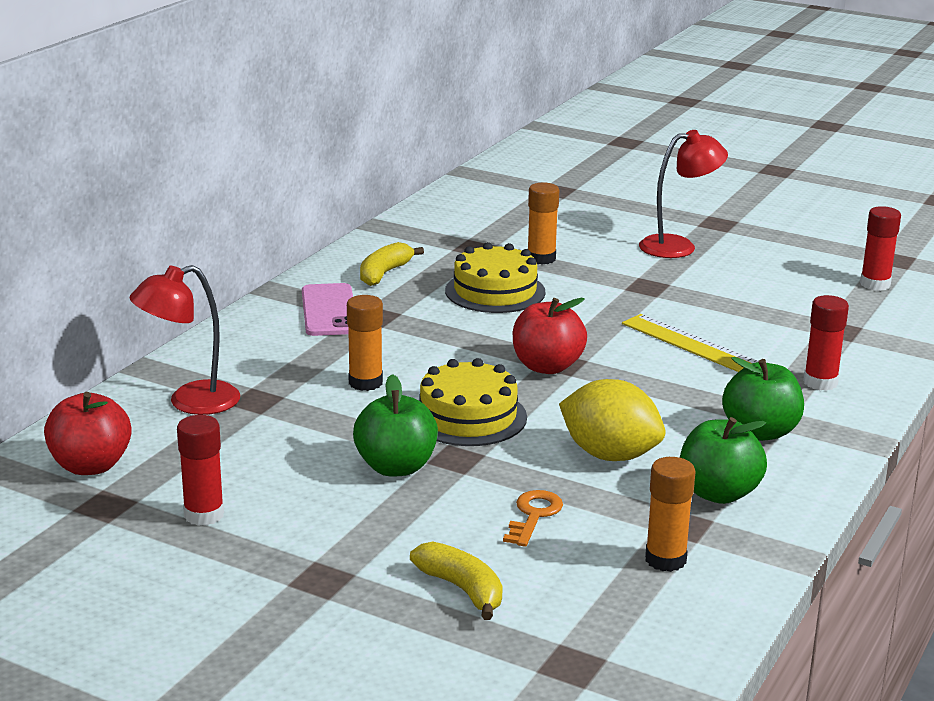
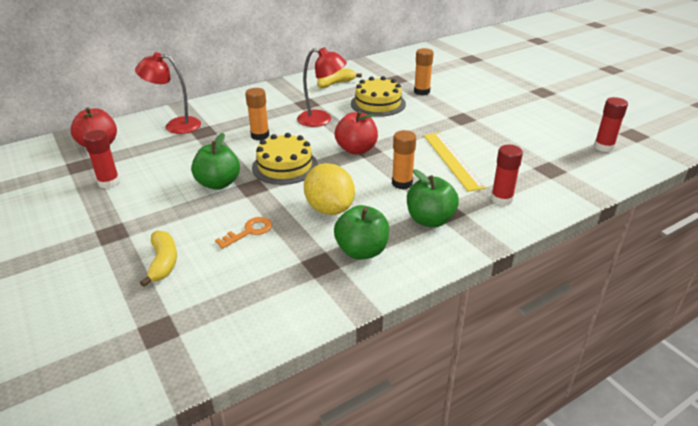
camera: 30 degrees right, 10 degrees up
pink phone [302,283,353,336] -> none
red lamp [639,130,728,258] -> red lamp moved to [297,47,347,127]
orange glue stick [645,457,696,572] -> orange glue stick moved to [392,130,416,189]

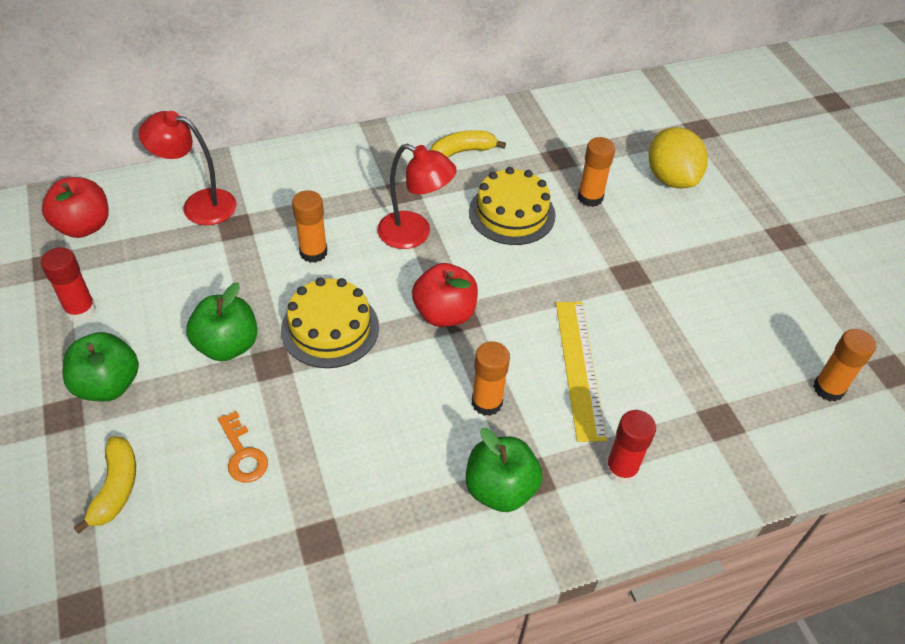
camera: 10 degrees right, 15 degrees up
orange key [215,217,272,249] -> orange key turned 90 degrees clockwise [218,411,268,483]
yellow lemon [304,163,355,215] -> yellow lemon moved to [648,127,708,189]
green apple [334,205,389,259] -> green apple moved to [63,332,139,402]
red glue stick [594,97,628,152] -> orange glue stick [813,329,876,402]

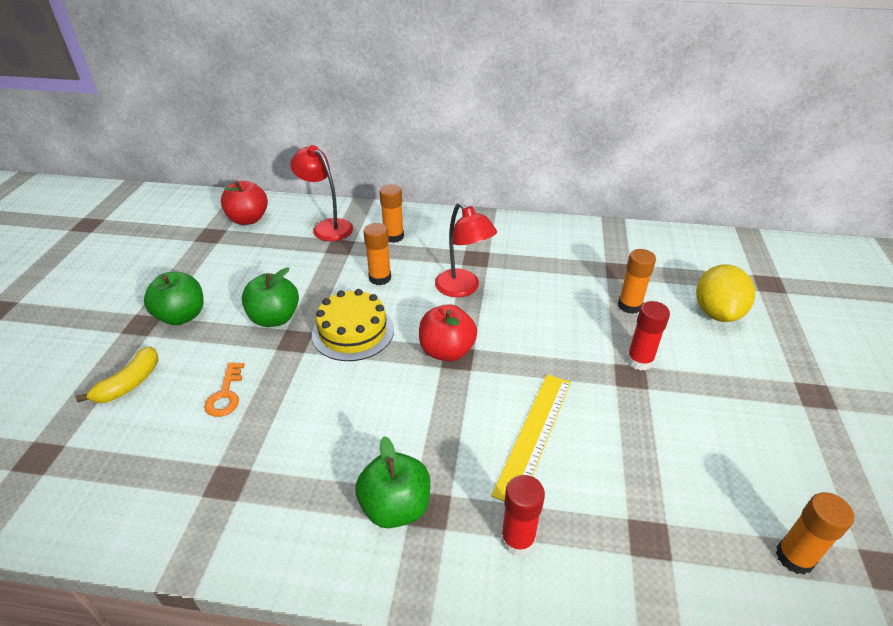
camera: 30 degrees right, 10 degrees down
red glue stick [41,247,96,322] -> red glue stick moved to [626,301,670,371]
yellow banana [430,130,506,158] -> none
yellow cake [469,167,556,245] -> none
orange glue stick [472,341,510,416] -> orange glue stick moved to [379,184,404,243]

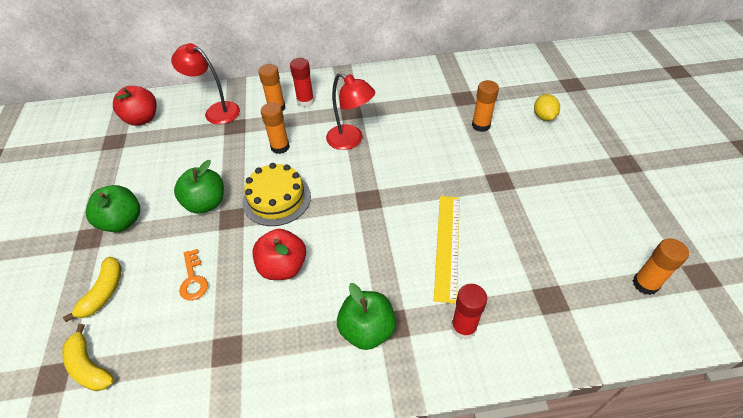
camera: 15 degrees left, 10 degrees up
red apple [419,304,477,362] -> red apple moved to [252,229,306,280]
red glue stick [626,301,670,371] -> red glue stick moved to [290,58,314,107]
yellow lemon [696,265,755,322] -> yellow lemon [534,94,560,121], size x0.60
none -> yellow banana [62,324,114,391]

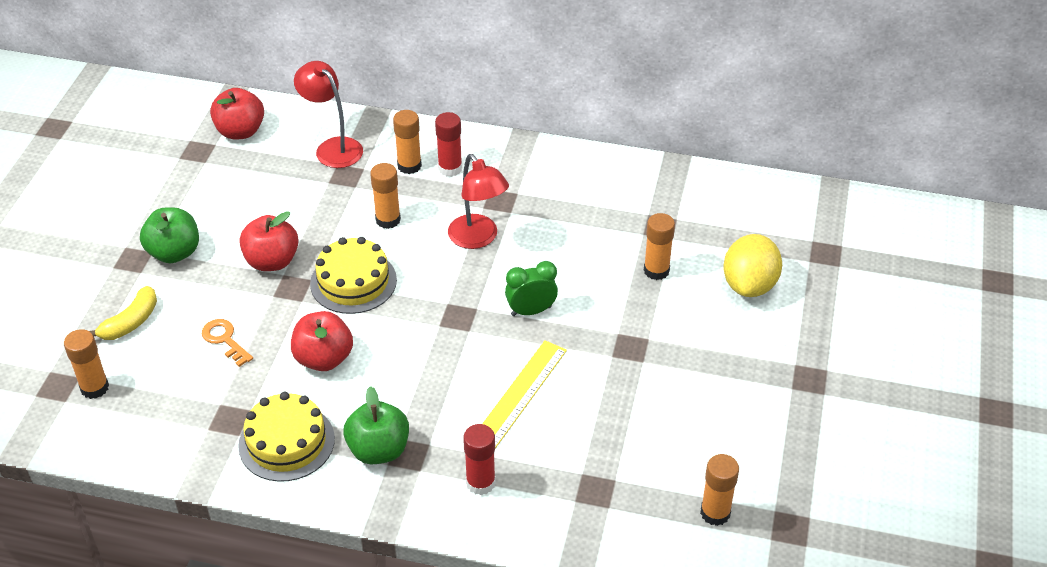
camera: 20 degrees right, 5 degrees down
yellow banana [62,324,114,391] -> orange glue stick [64,329,109,399]
green apple [174,160,224,214] -> red apple [239,211,299,271]
orange key [179,249,208,301] -> orange key turned 135 degrees clockwise [202,319,253,367]
yellow lemon [534,94,560,121] -> yellow lemon [723,234,782,297], size x1.65
none -> yellow cake [238,392,335,482]
none -> green clock [505,261,558,316]

